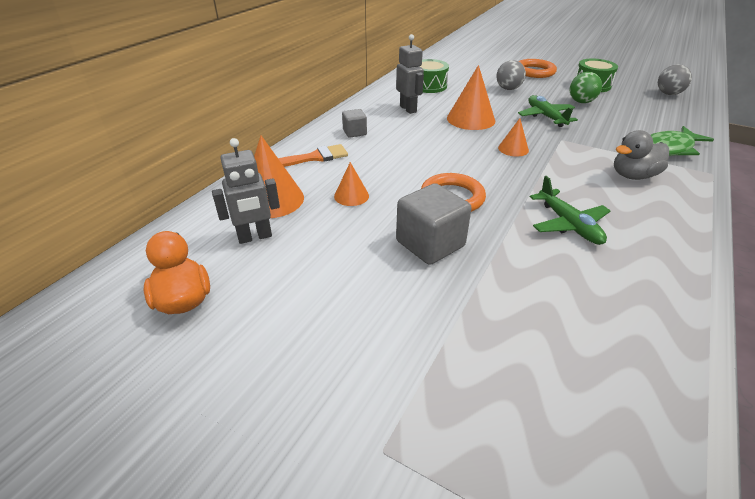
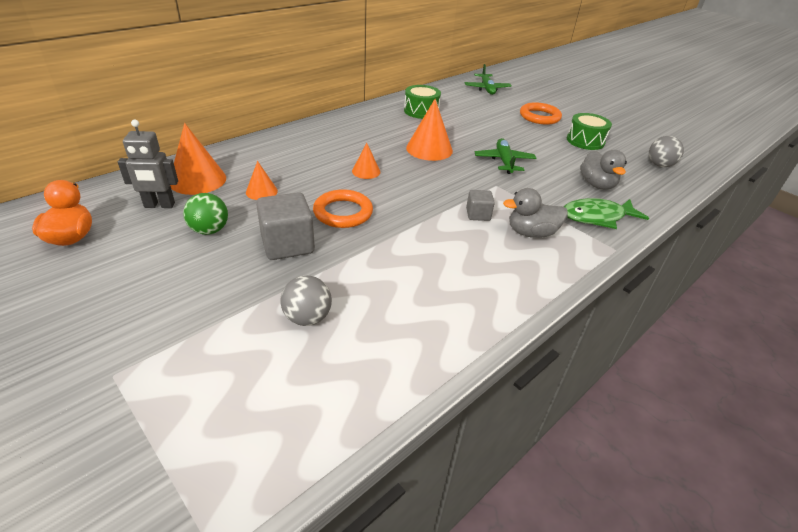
camera: 15 degrees right, 0 degrees up
orange brush [278,144,348,167] -> none
grey cube [342,109,367,138] -> grey cube moved to [466,190,495,221]
grey robot [396,34,424,114] -> none
grey ball [497,60,526,90] -> grey ball moved to [280,276,332,326]
orange cone [498,118,529,157] -> orange cone moved to [352,143,380,179]
green plane [530,176,610,245] -> green plane moved to [465,64,512,95]
green ball [570,72,602,103] -> green ball moved to [183,193,228,235]
none -> grey duck [580,150,627,190]

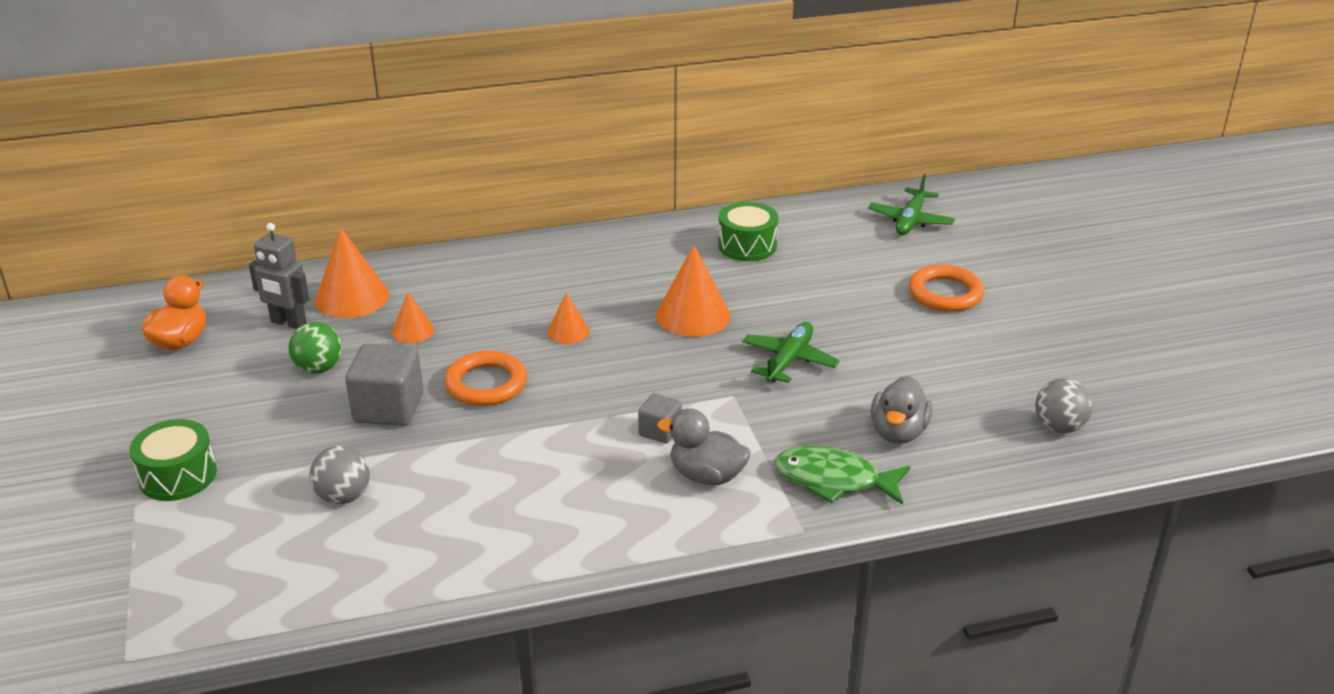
camera: 30 degrees right, 5 degrees down
green drum [567,113,612,150] -> green drum moved to [129,419,217,501]

